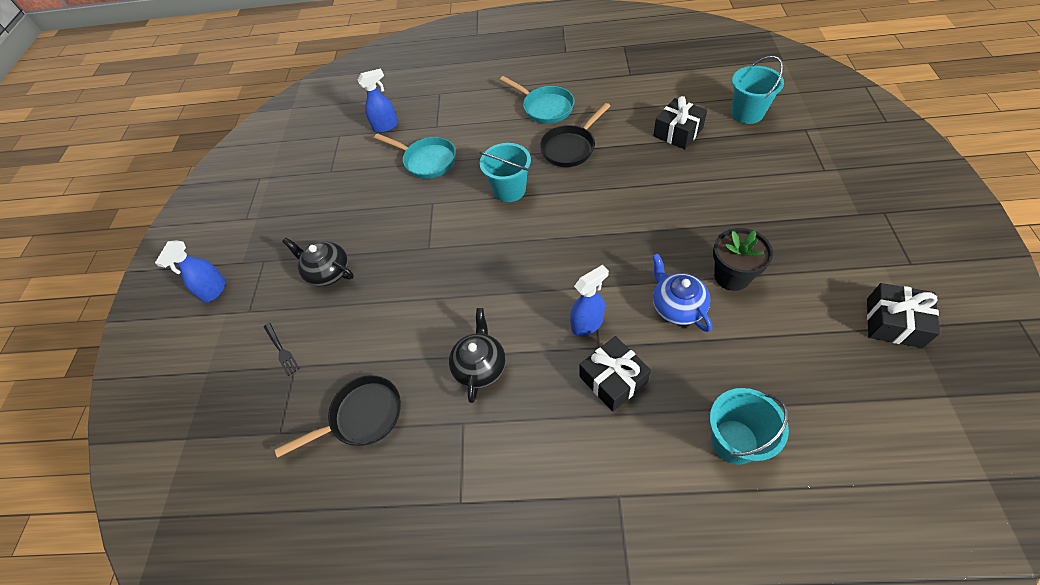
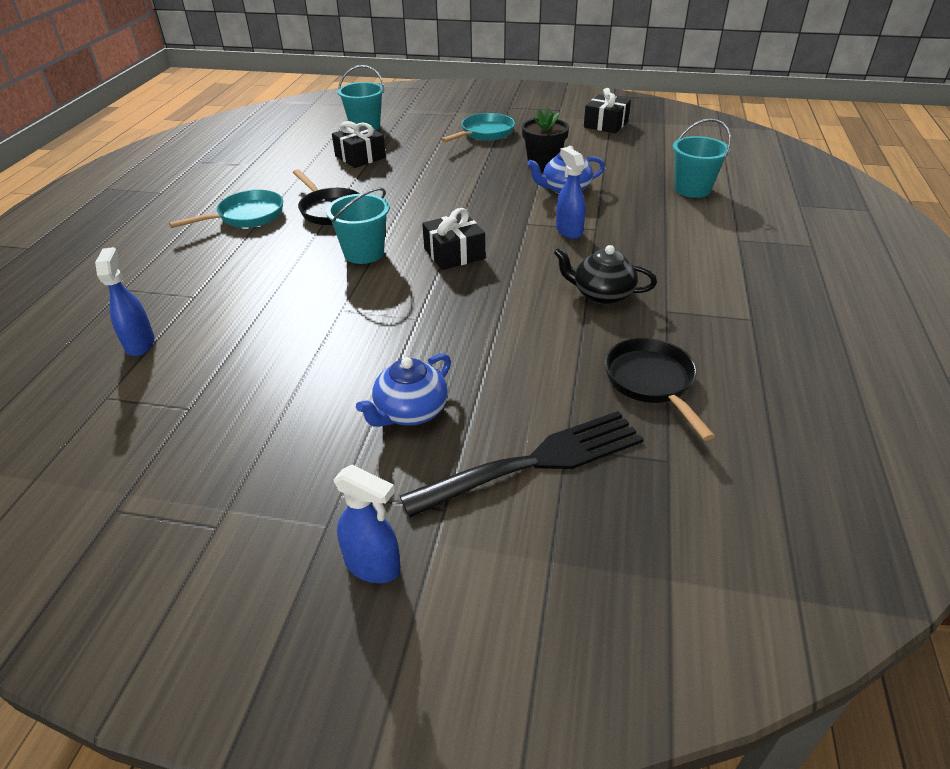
camera: 85 degrees left, 15 degrees down
black fork [264,323,300,376] -> black fork [400,411,644,518], size x2.40
black teapot [282,237,354,287] -> blue teapot [356,353,451,427]
turquoise pan [374,133,456,179] -> turquoise pan moved to [441,113,515,142]
black gift [580,336,651,412] -> black gift moved to [422,208,485,270]

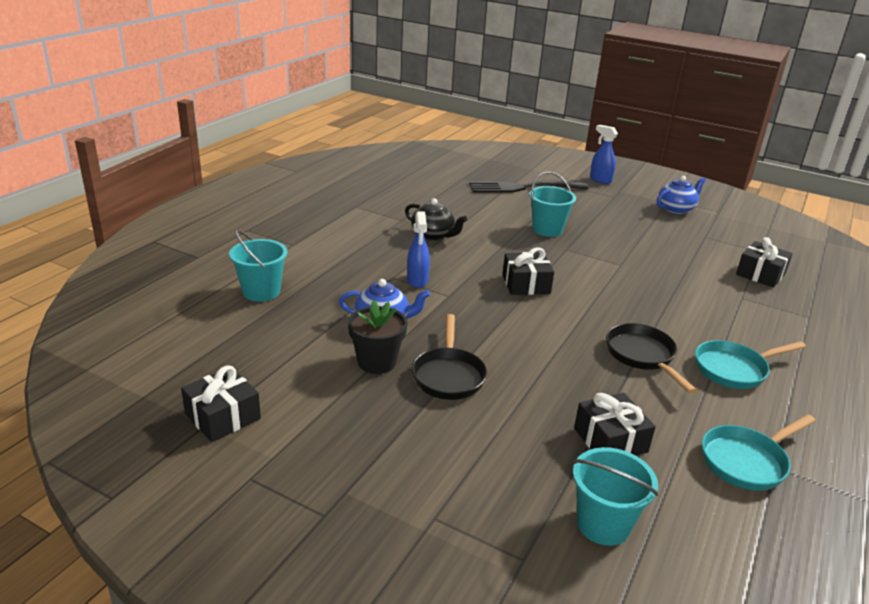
camera: 165 degrees left, 10 degrees down
blue spray bottle [95,247,155,356] -> black gift [736,237,793,288]
turquoise bucket [326,188,389,264] -> turquoise bucket moved to [529,172,576,237]
blue teapot [356,353,451,427] -> blue teapot moved to [656,176,706,214]
turquoise pan [441,113,515,142] -> turquoise pan moved to [702,414,816,491]
black pan [605,338,715,441] -> black pan moved to [412,314,487,400]

